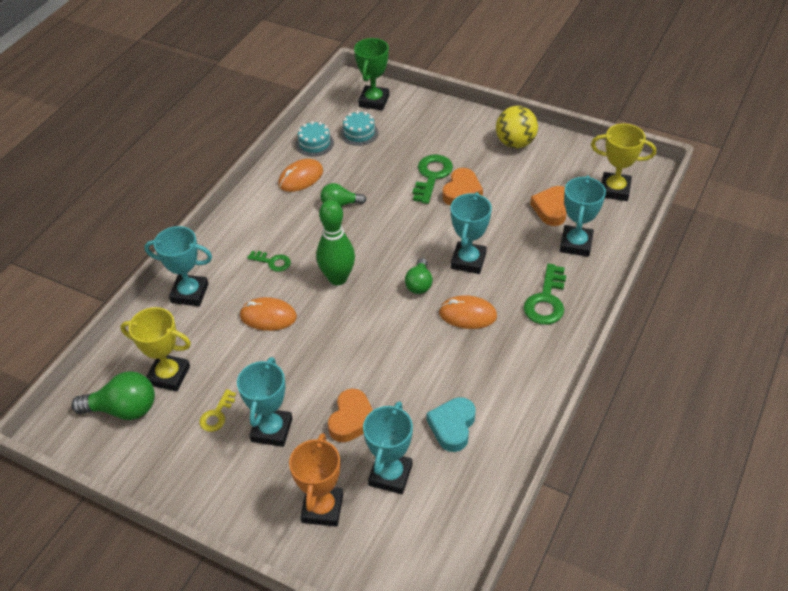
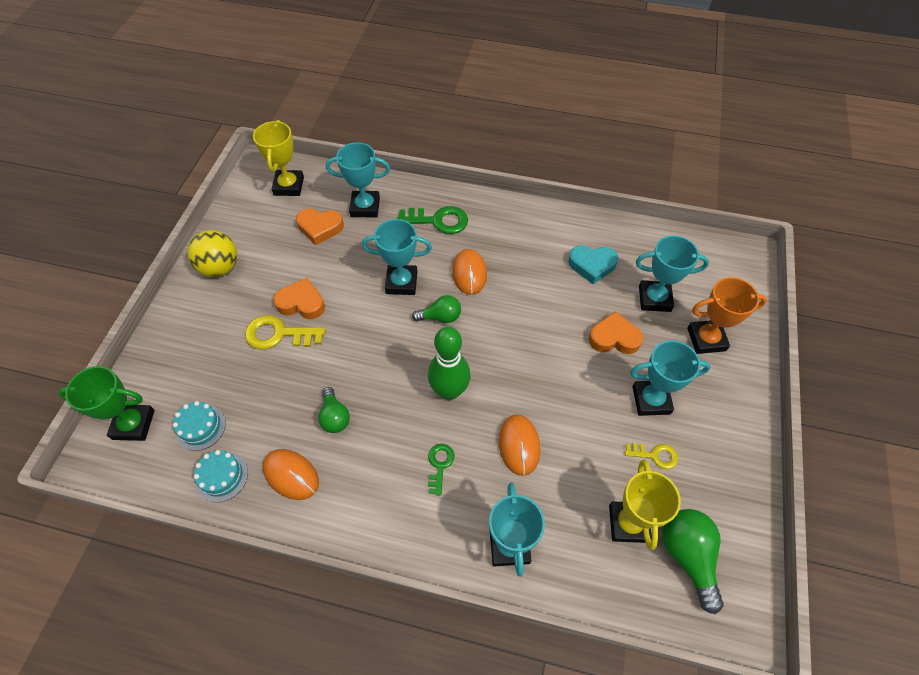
camera: 105 degrees left, 10 degrees up
green key [413,155,453,204] -> yellow key [245,315,326,350]

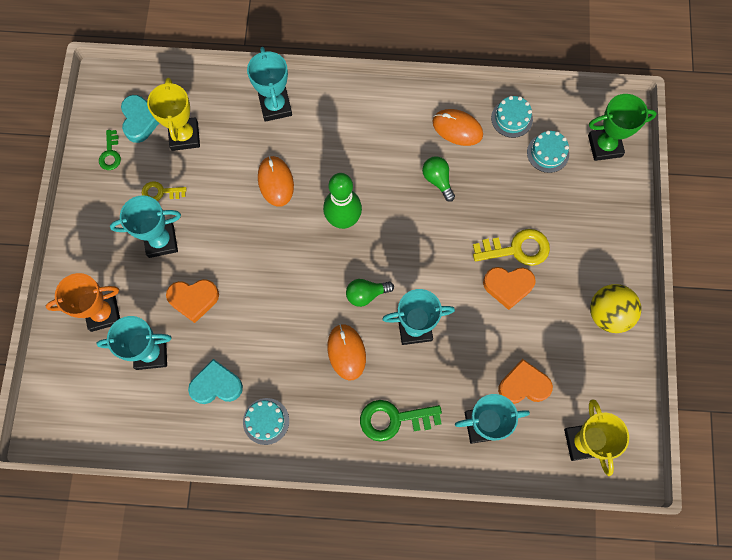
camera: 170 degrees right, 15 degrees up
green key [428,444,454,496] -> green key moved to [99,130,121,170]
green light bulb [662,509,724,614] -> turquoise heart [121,95,159,143]
none -> turquoise cake [243,398,289,445]

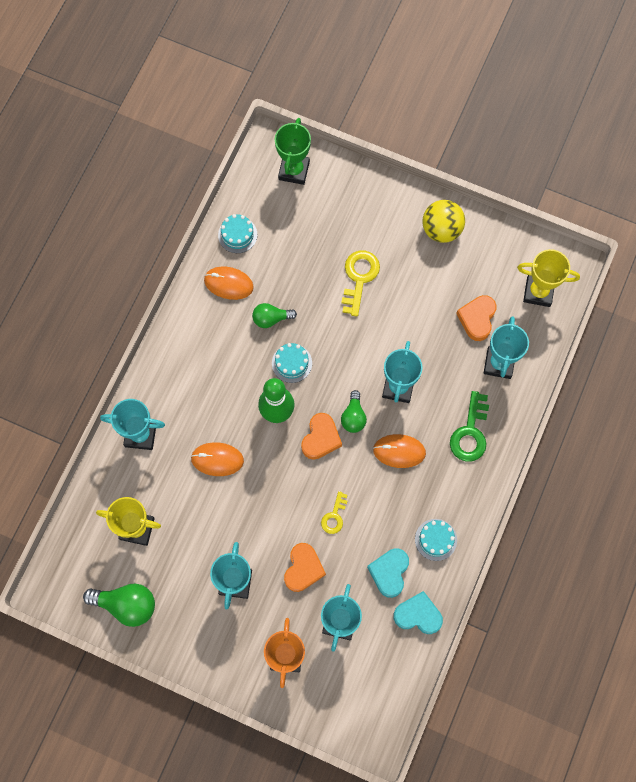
camera: 70 degrees left, 0 degrees up
green key [99,130,121,170] -> green light bulb [83,584,155,627]
turquoise heart [121,95,159,143] -> turquoise heart moved to [393,591,443,634]
yellow key [142,181,187,201] -> yellow key moved to [321,491,347,534]
orange mouse [432,109,483,146] -> orange mouse turned 60 degrees clockwise [204,267,254,300]
orange heart [483,267,536,310] -> orange heart moved to [301,413,342,459]
turquoise cake [527,130,569,173] -> turquoise cake moved to [272,343,312,383]

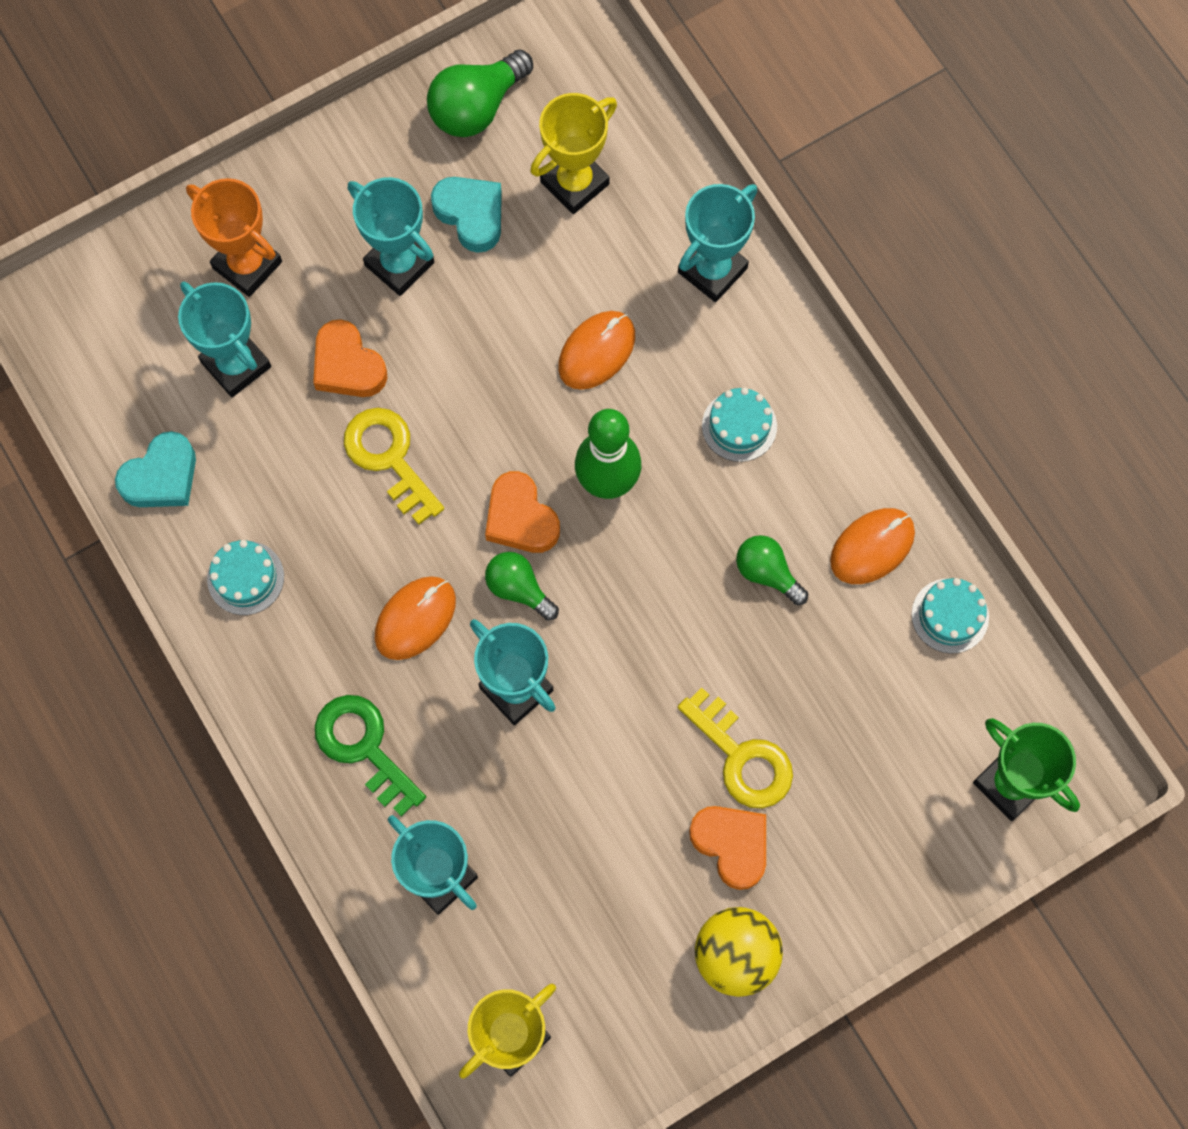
camera: 125 degrees right, 0 degrees up
green light bulb [252,303,297,328] -> green light bulb turned 75 degrees counterclockwise [736,535,808,605]
turquoise cake [272,343,312,383] -> turquoise cake moved to [702,387,777,462]
yellow key [321,491,347,534] -> yellow key [344,408,444,525], size x1.70
turquoise heart [367,548,409,598] -> turquoise heart moved to [431,177,502,253]
orange heart [456,295,497,341] -> orange heart moved to [689,806,766,890]

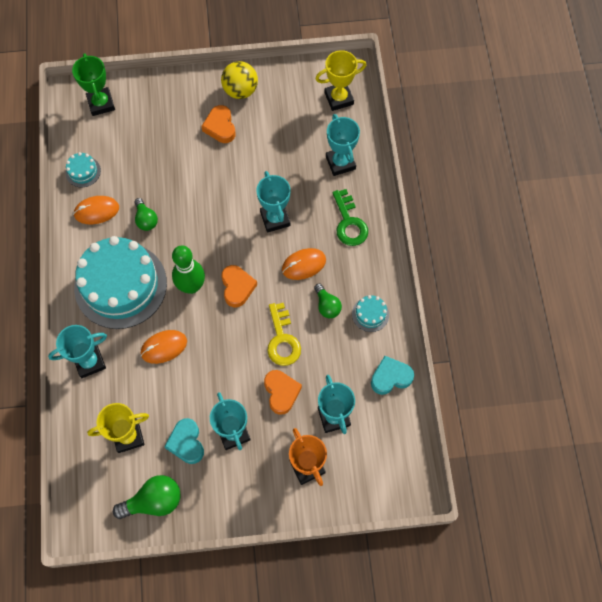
camera: 155 degrees left, 5 degrees down
green light bulb [485,552,559,621] -> green light bulb moved to [314,284,342,318]
yellow key [678,687,793,809] -> none
turquoise cake [702,387,777,462] -> turquoise cake [74,236,167,329], size x2.50

